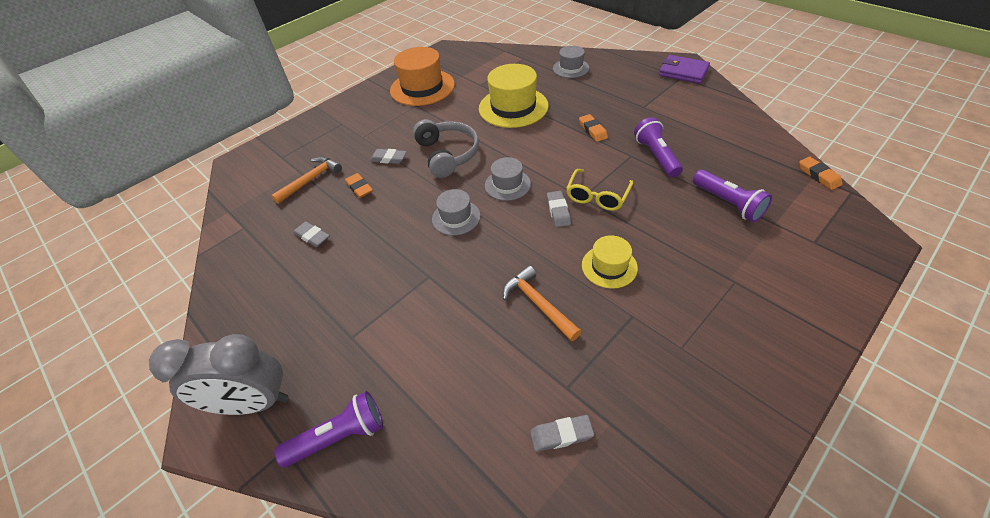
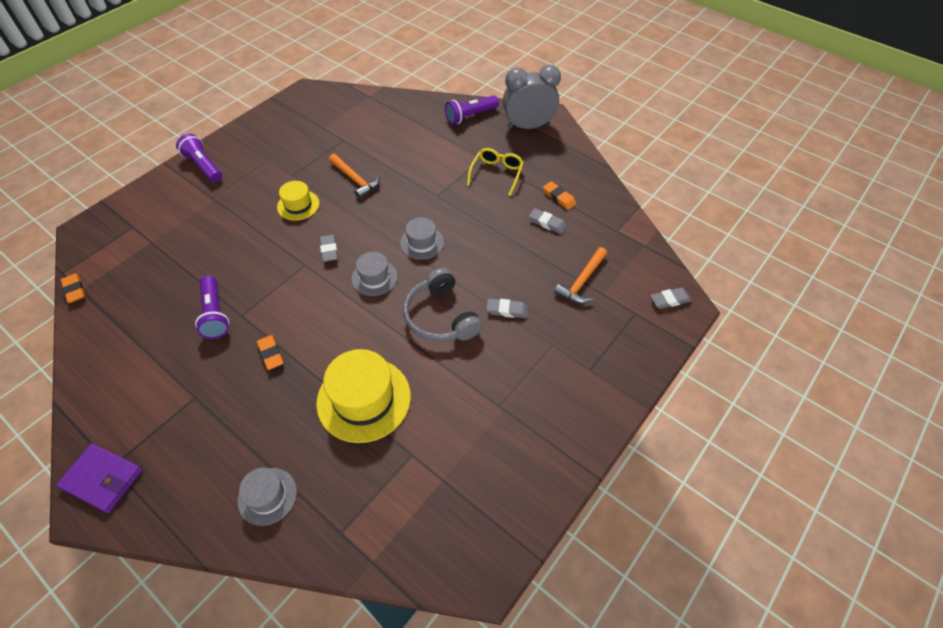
camera: 170 degrees right, 5 degrees up
orange eraser [345,173,373,198] -> orange eraser moved to [543,181,576,210]
orange hat [390,47,455,106] -> none
grey eraser [530,415,594,452] -> grey eraser moved to [650,287,691,309]
yellow glasses [566,169,633,211] -> yellow glasses moved to [467,148,524,196]
purple flashlight [693,170,772,222] -> purple flashlight moved to [176,134,222,182]

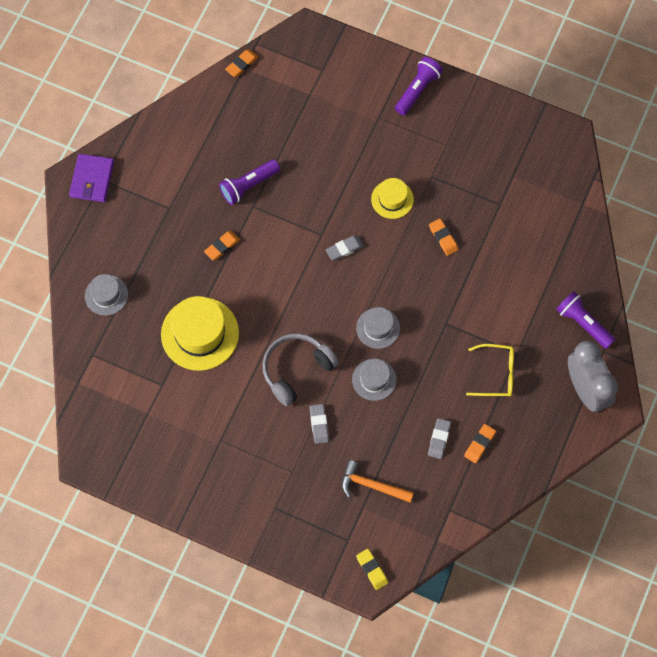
camera: 75 degrees right, 15 degrees up
orange hammer [329,154,380,199] -> orange eraser [429,218,458,256]
grey hat [351,252,398,296] -> grey hat moved to [352,359,397,401]
grey eraser [650,287,691,309] -> yellow eraser [356,549,388,590]

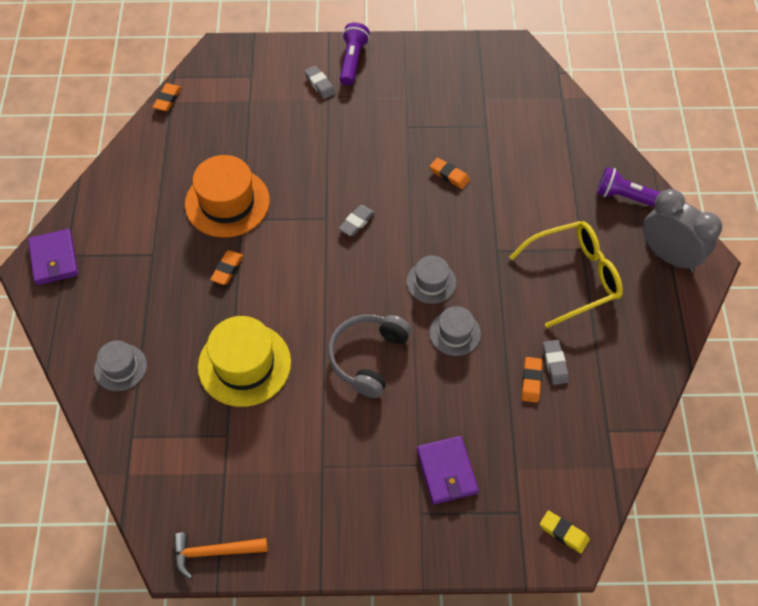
camera: 25 degrees left, 10 degrees down
purple flashlight [219,159,280,205] -> orange hat [185,155,270,238]
grey eraser [310,404,329,444] -> grey eraser moved to [304,65,335,99]
orange hammer [342,460,414,503] -> orange hammer moved to [174,533,268,579]
yellow hat [371,178,414,219] -> none
orange eraser [464,424,496,463] -> orange eraser moved to [521,357,542,403]
yellow glasses [466,344,514,397] -> yellow glasses [510,221,623,328], size x1.58
none -> purple wallet [417,436,479,505]

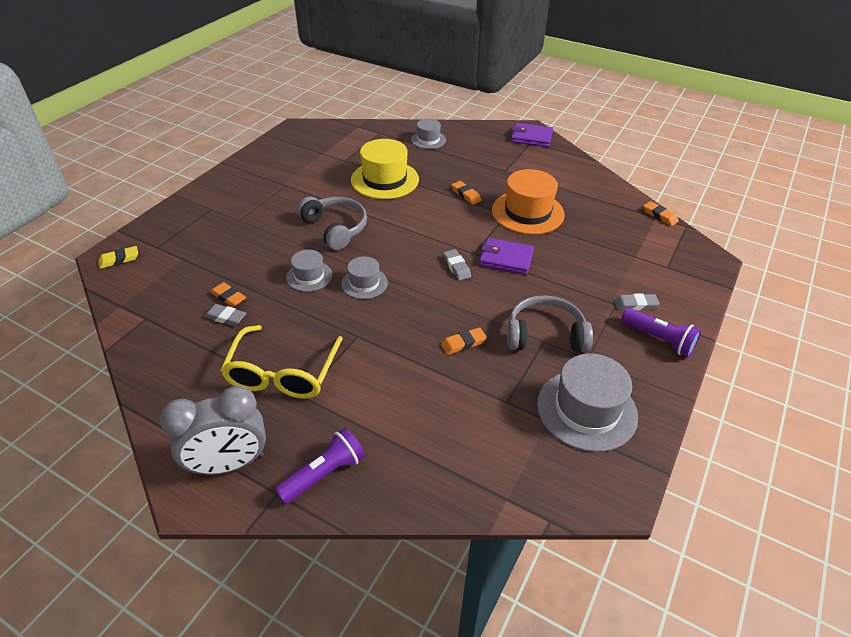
camera: 120 degrees right, 15 degrees down
orange hammer [174,533,268,579] -> none
purple wallet [417,436,479,505] -> purple wallet moved to [479,238,534,275]
none -> grey headphones [507,295,593,352]
none -> grey hat [537,353,638,452]

